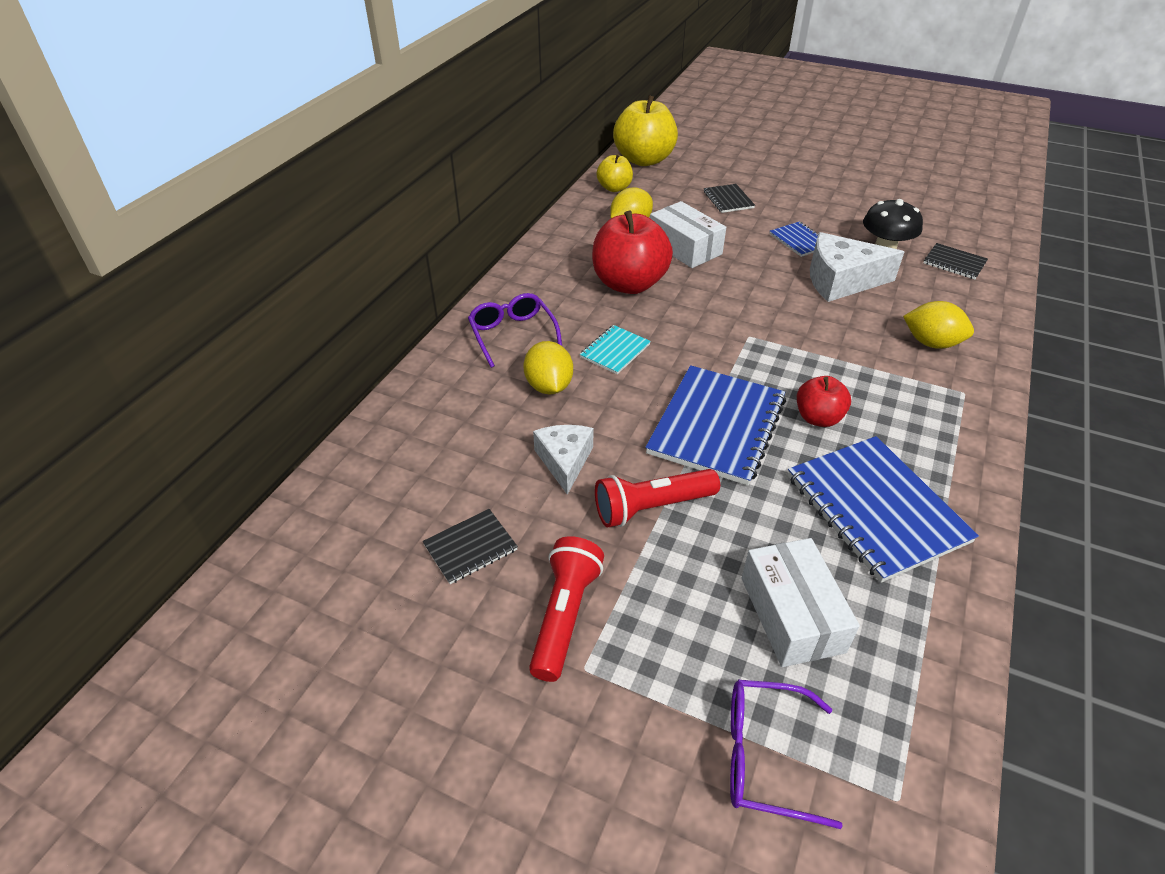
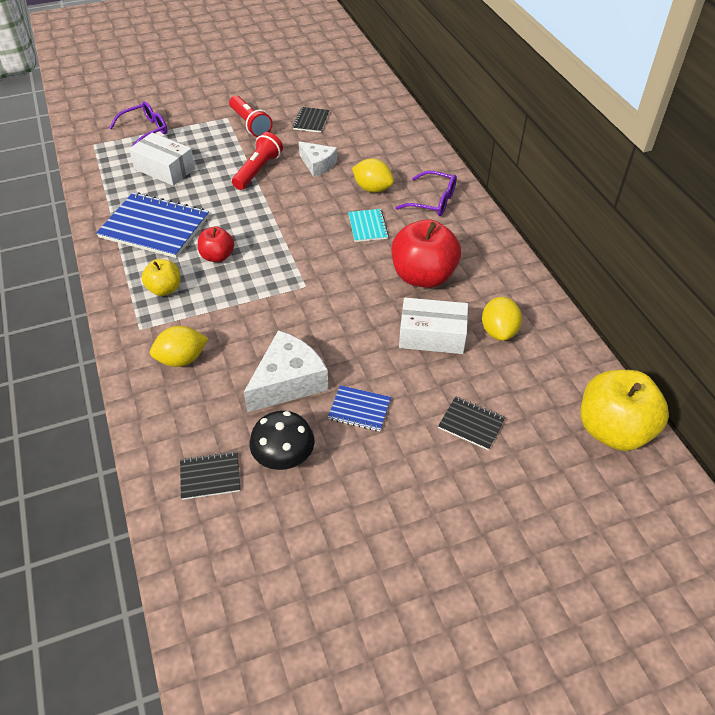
camera: 135 degrees right, 5 degrees up
yellow apple [597,154,633,192] -> yellow apple moved to [142,259,181,296]
blue notebook [645,365,786,485] -> none

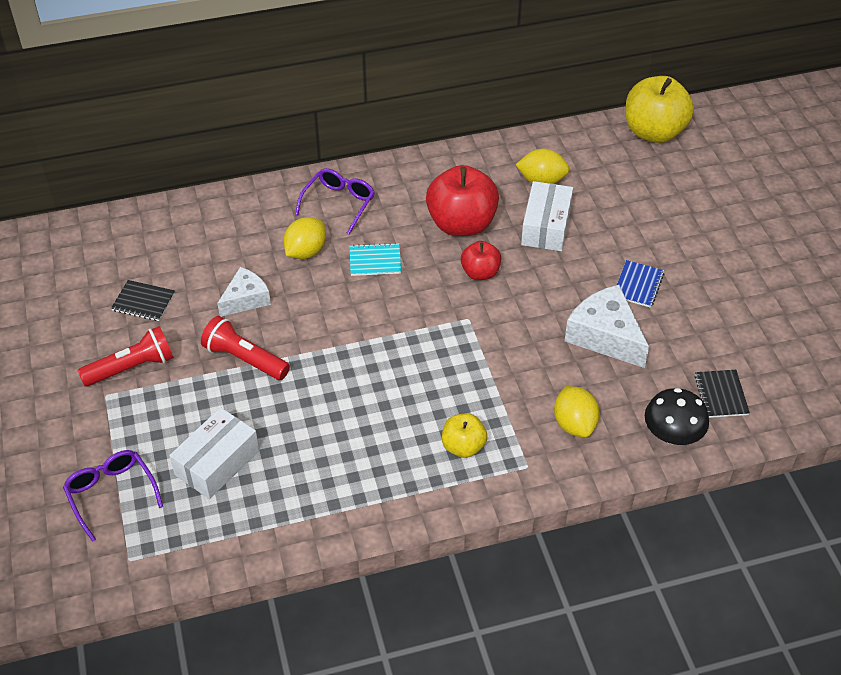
camera: 85 degrees left, 0 degrees up
blue notebook [96,192,209,258] -> none
red apple [198,227,234,262] -> red apple moved to [461,241,501,280]
black mushroom [250,411,315,470] -> black mushroom moved to [645,388,709,445]
black notebook [438,397,505,450] -> none

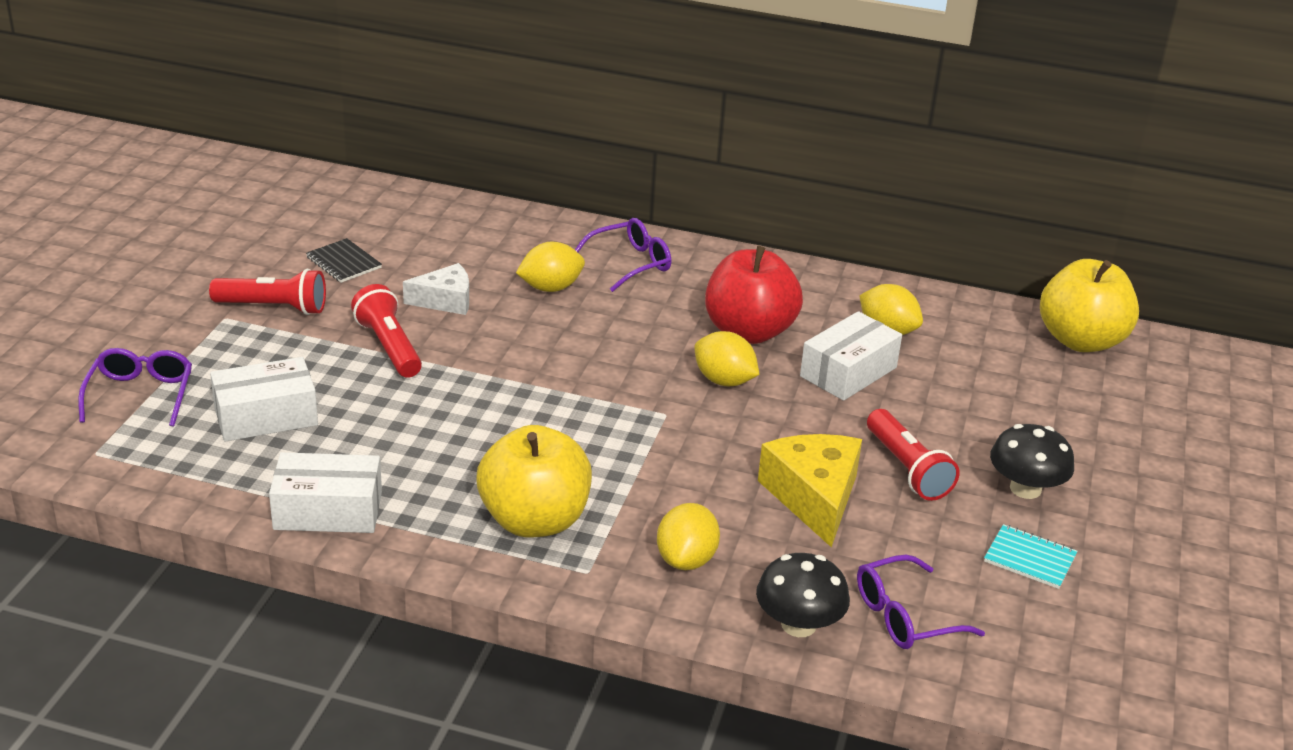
camera: 30 degrees right, 15 degrees down
turquoise notebook [350,243,401,276] -> turquoise notebook moved to [984,524,1077,589]
yellow apple [442,414,487,458] -> yellow apple [476,425,592,538], size x1.84
red apple [461,241,501,280] -> yellow lemon [694,331,760,386]
white cheese [564,285,649,368] -> yellow cheese [758,434,862,547]
blue notebook [617,260,664,308] -> red flashlight [867,409,960,501]
black notebook [694,370,750,418] -> purple glasses [857,555,985,649]
none -> white box [269,452,382,533]
none -> black mushroom [990,424,1074,499]

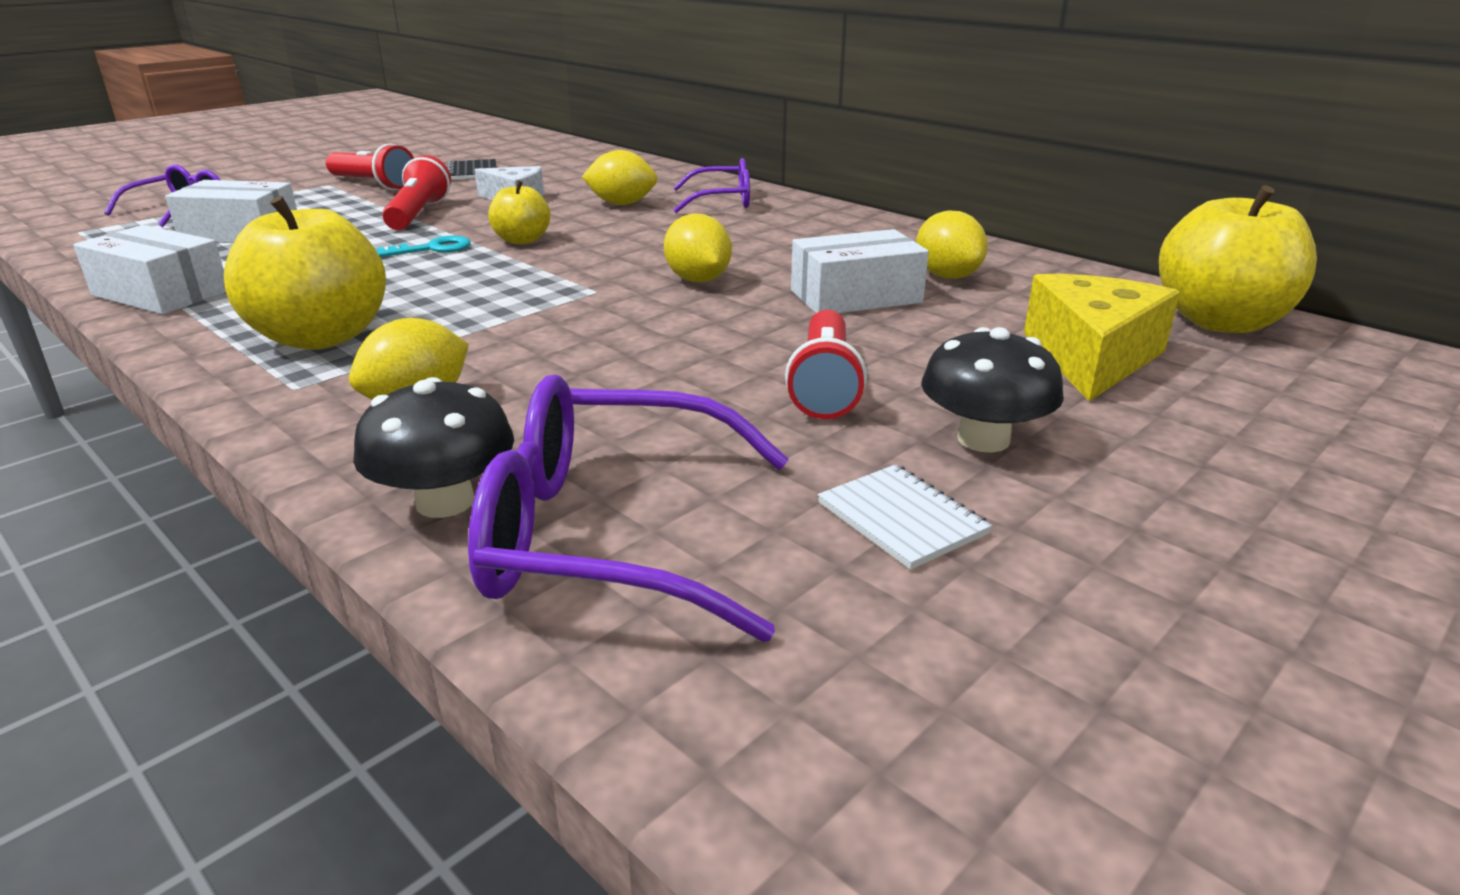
camera: 30 degrees right, 5 degrees down
red apple [705,246,803,344] -> none
yellow cheese [758,434,862,547] -> yellow cheese moved to [1024,274,1180,401]
purple glasses [857,555,985,649] -> purple glasses [468,375,788,642], size x1.64
turquoise notebook [984,524,1077,589] -> white notebook [818,464,992,570]
none -> turquoise key [376,235,471,257]
none -> yellow apple [488,180,550,244]

